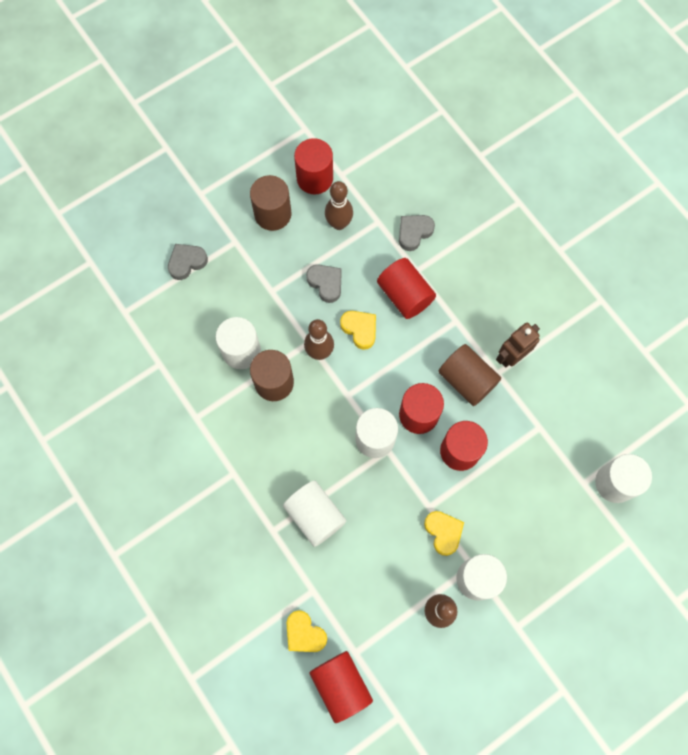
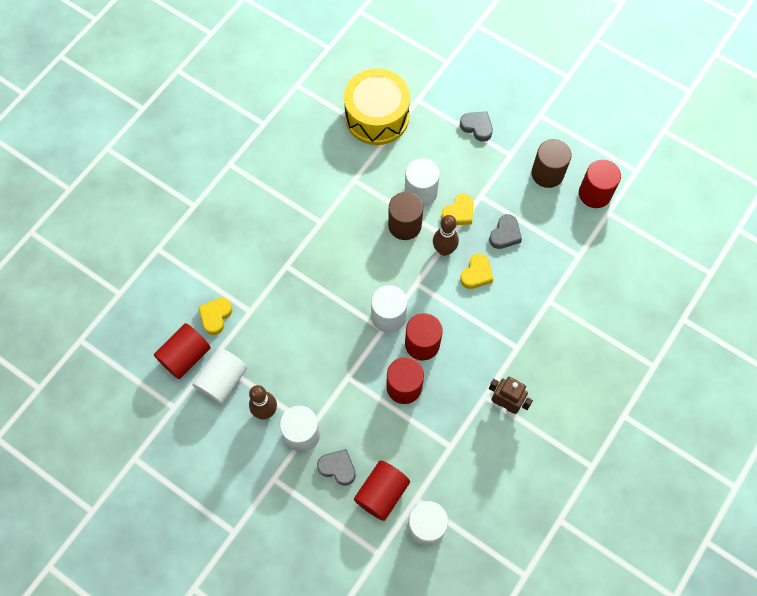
camera: 70 degrees right, 5 degrees down
white cylinder [283,480,346,547] -> white cylinder moved to [192,348,247,404]
brown bowling pin [325,181,353,230] -> none
red cylinder [377,258,436,319] -> red cylinder moved to [354,460,410,521]
grey heart [399,215,435,251] -> grey heart moved to [317,449,356,486]
yellow heart [424,511,464,556] -> yellow heart moved to [441,194,473,225]
brown cylinder [438,344,501,406] -> none
none -> yellow drum [344,68,410,145]

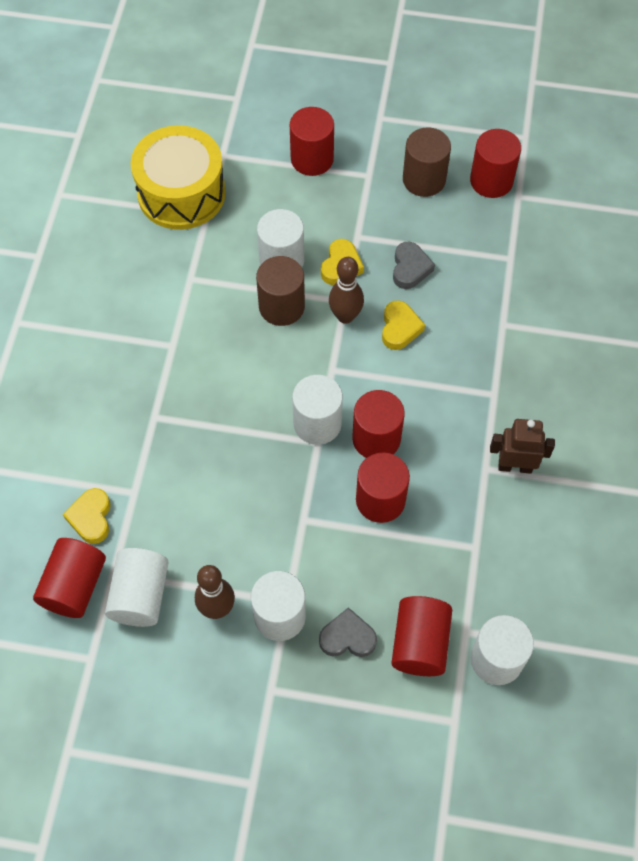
camera: 25 degrees left, 5 degrees down
grey heart [460,112,493,142] -> red cylinder [290,107,334,176]

